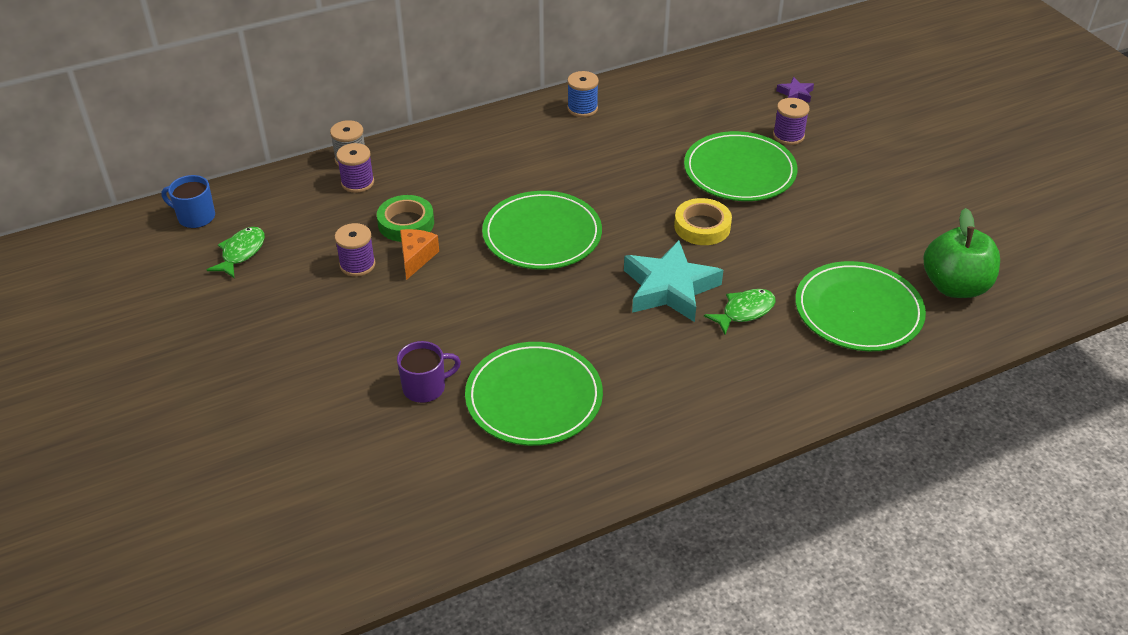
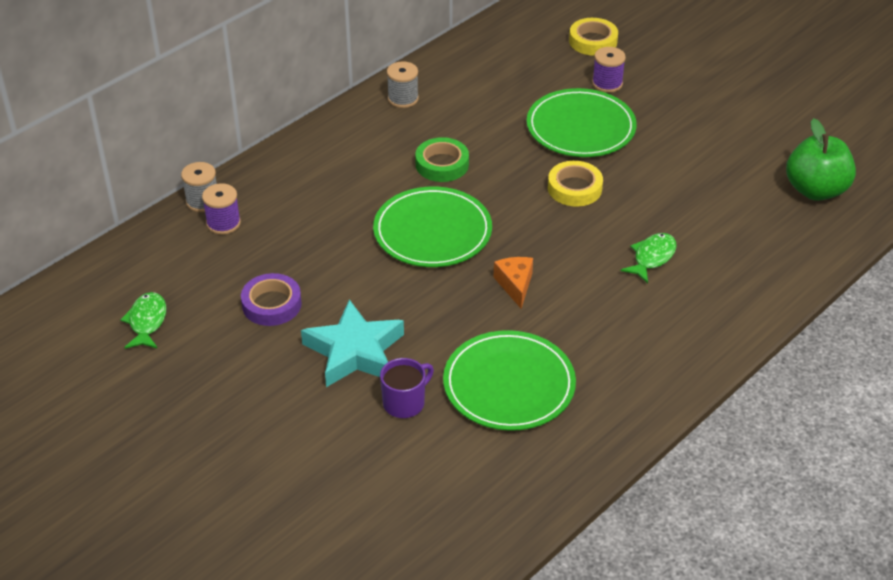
camera: 20 degrees left, 0 degrees up
blue mug [161,175,215,228] -> none
purple spool [335,223,375,277] -> purple tape [241,273,302,326]
green tape [377,195,434,242] -> green tape moved to [415,137,469,182]
orange cheese [400,229,439,280] -> orange cheese moved to [494,257,533,309]
blue spool [567,71,599,117] -> grey spool [387,61,419,108]
turquoise star [624,240,723,322] -> turquoise star moved to [301,299,404,387]
purple star [776,77,814,103] -> yellow tape [569,18,618,56]
green plate [795,261,926,351] -> none

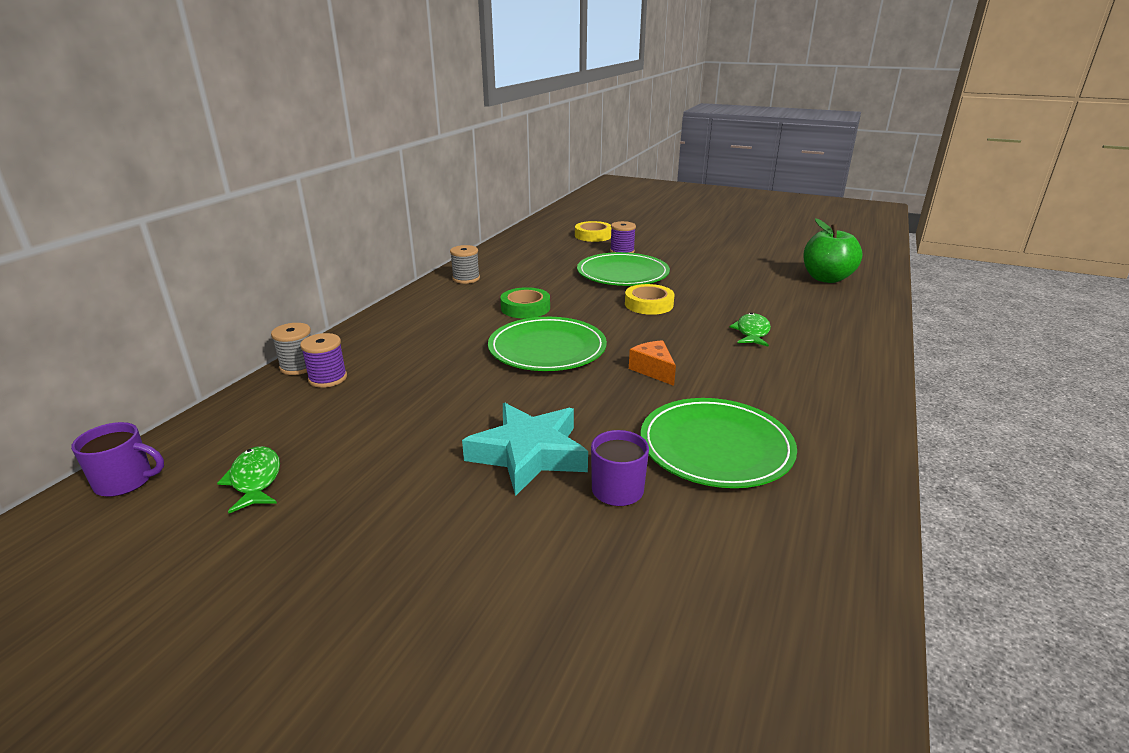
camera: 20 degrees left, 15 degrees down
purple tape [241,273,302,326] -> none
none -> purple mug [71,422,164,497]

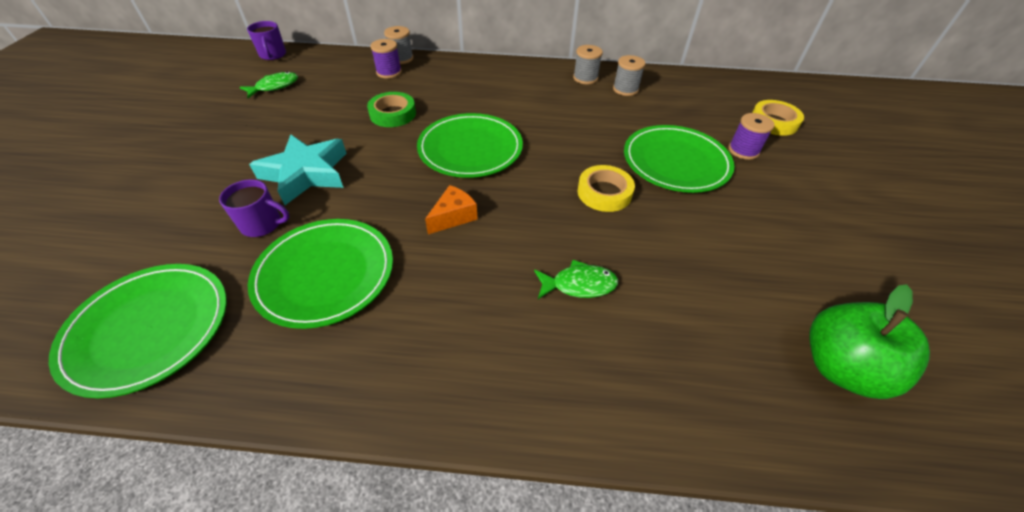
camera: 70 degrees right, 20 degrees up
green tape [500,287,550,319] -> green tape moved to [367,92,416,127]
none -> green plate [49,264,227,398]
none -> grey spool [613,55,646,96]

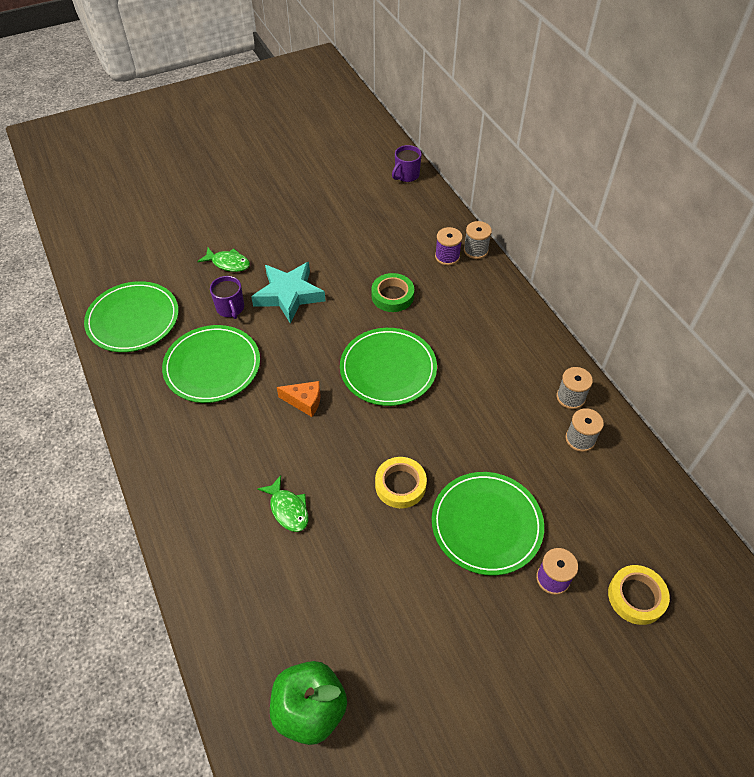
camera: 60 degrees right, 5 degrees up
green fish [240,71,298,98] -> green fish moved to [197,248,250,272]

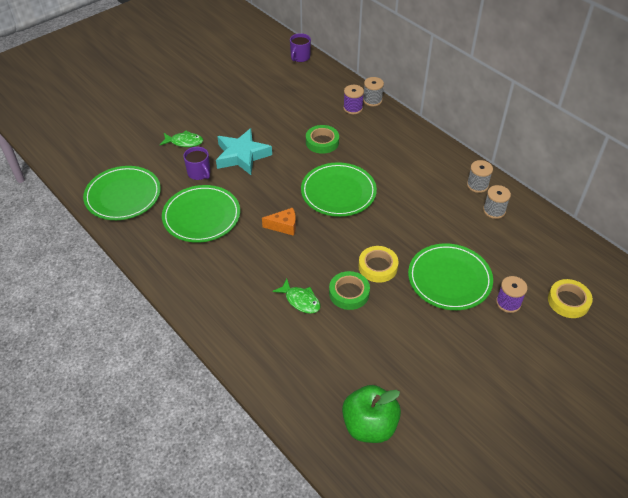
camera: 15 degrees left, 5 degrees down
none -> green tape [329,271,370,310]

